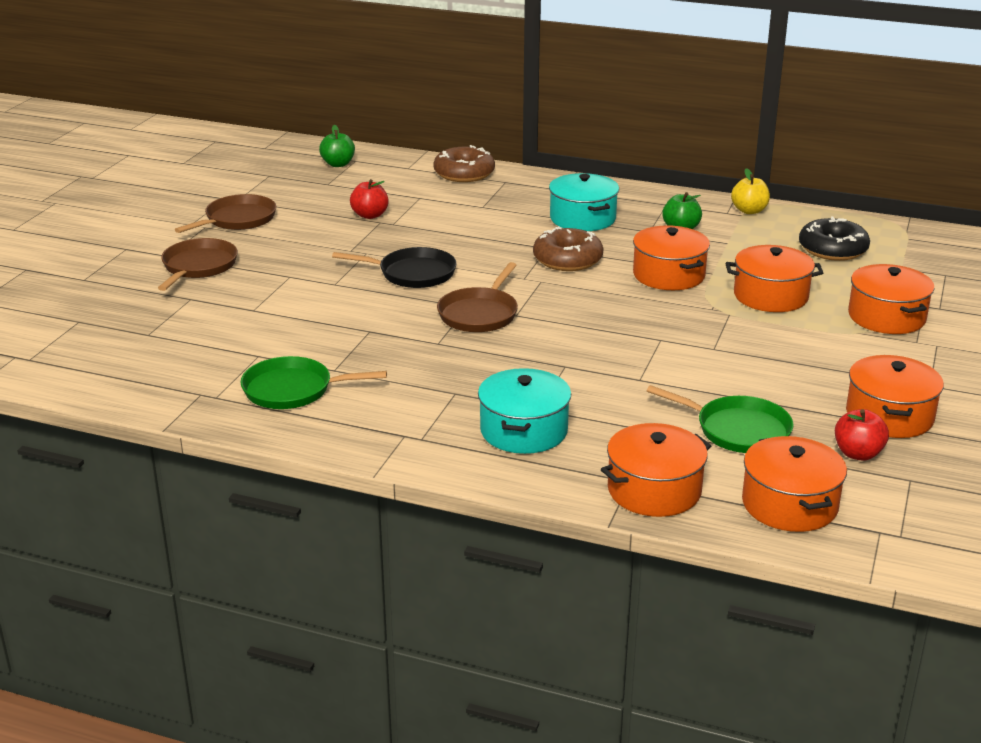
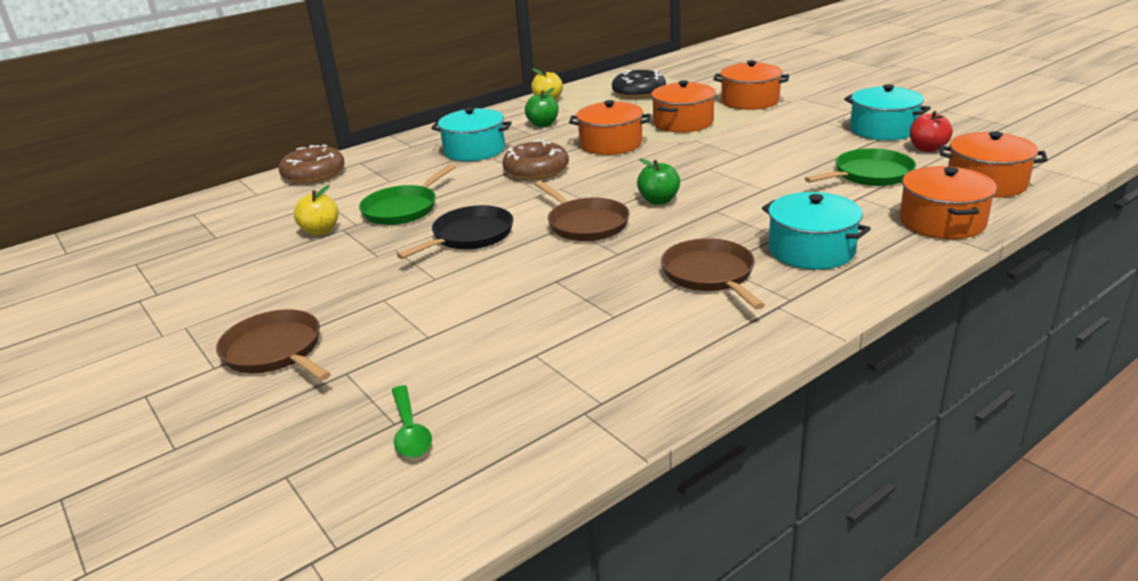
camera: 55 degrees left, 0 degrees up
brown pan [175,194,276,233] -> brown pan moved to [661,238,765,310]
green pan [240,356,387,409] -> green pan moved to [359,164,456,225]
green apple [319,125,355,167] -> green apple moved to [637,158,680,205]
red apple [350,179,389,219] -> yellow apple [294,185,338,236]
orange pot [846,355,944,438] -> turquoise pot [844,85,931,140]
none -> green spoon [392,385,432,458]

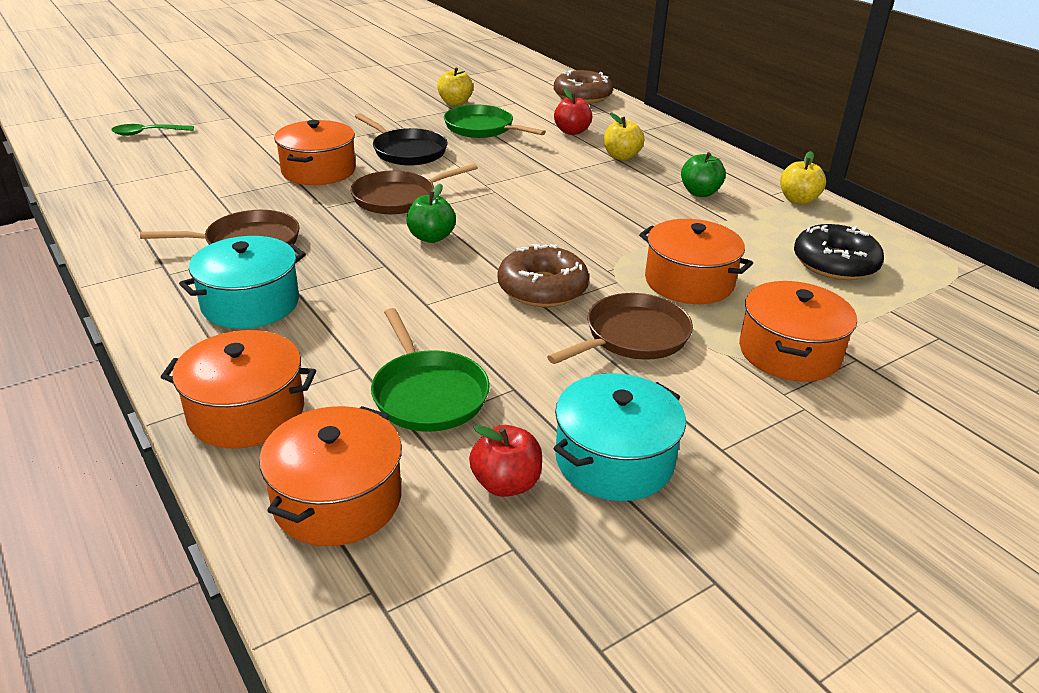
camera: 90 degrees right, 5 degrees up
brown pan [216,309,331,381] -> brown pan moved to [547,293,693,364]
turquoise pot [431,107,512,161] -> yellow apple [604,112,644,160]
brown donut [502,140,569,180] -> brown donut moved to [498,244,589,307]
orange pot [569,100,651,155] -> orange pot moved to [274,120,356,185]
none -> red apple [554,88,592,135]

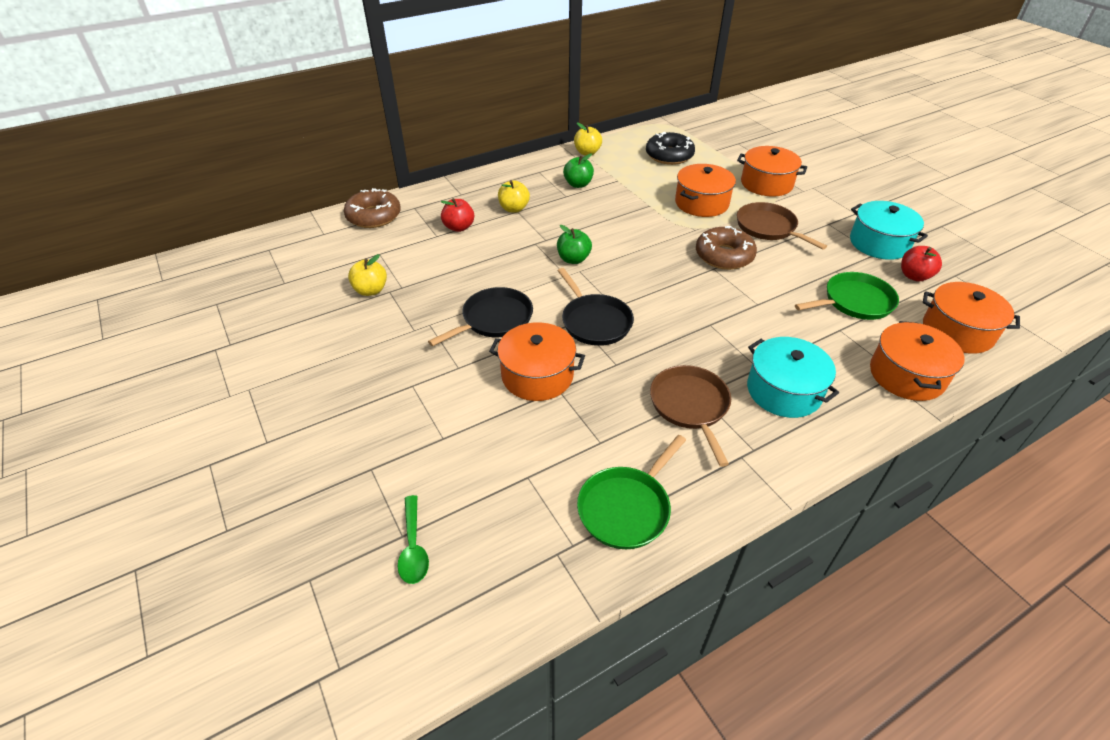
camera: 85 degrees left, 10 degrees up
brown pan [350,164,478,214] -> black pan [557,268,634,346]
green apple [406,184,456,243] -> green apple moved to [557,225,592,264]
green pan [444,105,546,138] -> green pan moved to [577,435,686,549]

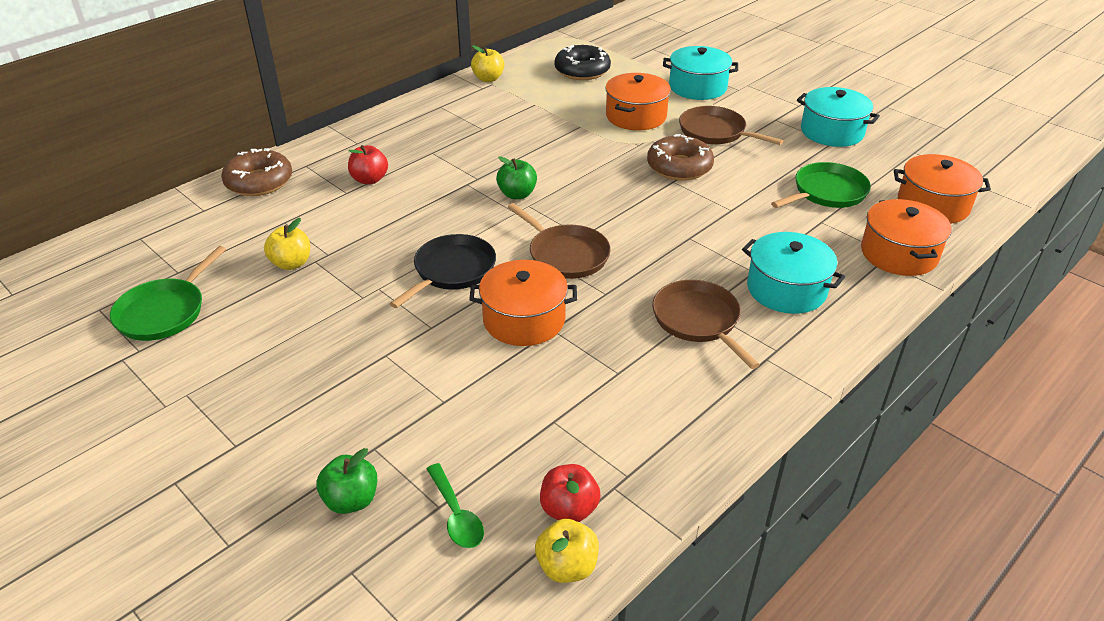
camera: 15 degrees left, 5 degrees down
yellow apple [498,180,530,213] -> yellow apple moved to [535,519,599,583]
black pan [557,268,634,346] -> brown pan [508,203,611,279]
green apple [563,153,594,188] -> green apple moved to [316,448,377,514]
green pan [577,435,686,549] -> green pan moved to [110,246,226,341]
orange pot [737,146,807,197] -> turquoise pot [663,46,738,100]
red apple [901,246,942,282] -> red apple moved to [540,464,601,522]

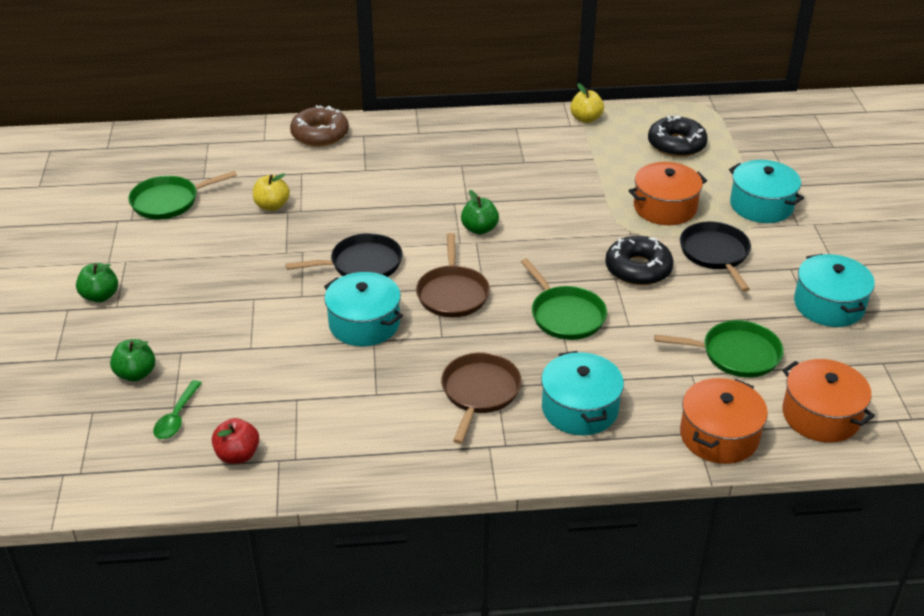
camera: 40 degrees right, 0 degrees up
red apple [348,145,388,184] -> none
orange pot [469,260,577,346] -> turquoise pot [324,272,403,346]
yellow apple [535,519,599,583] -> none
brown donut [647,134,714,181] -> black donut [605,236,674,286]
brown pan [679,106,784,145] -> black pan [680,222,751,292]
none -> green apple [76,263,118,303]
none -> green pan [521,258,607,340]

